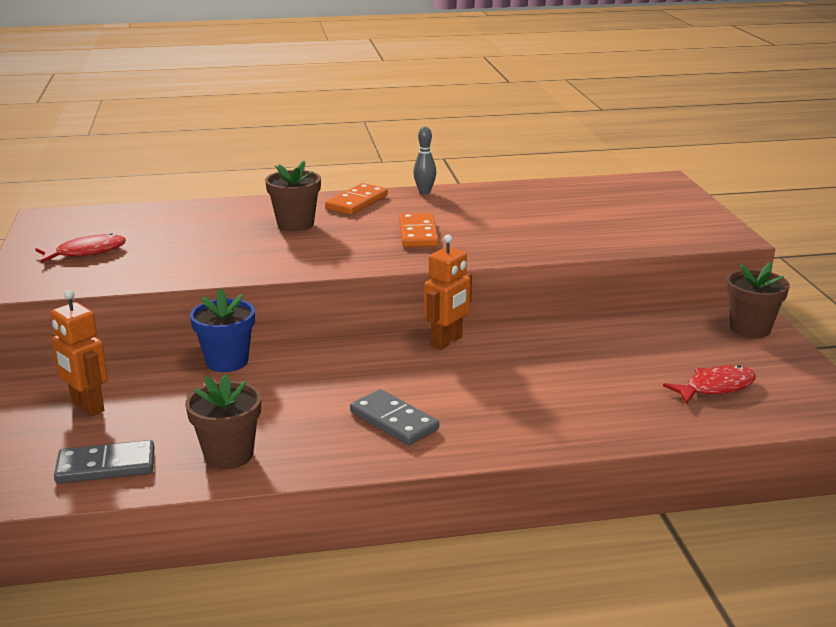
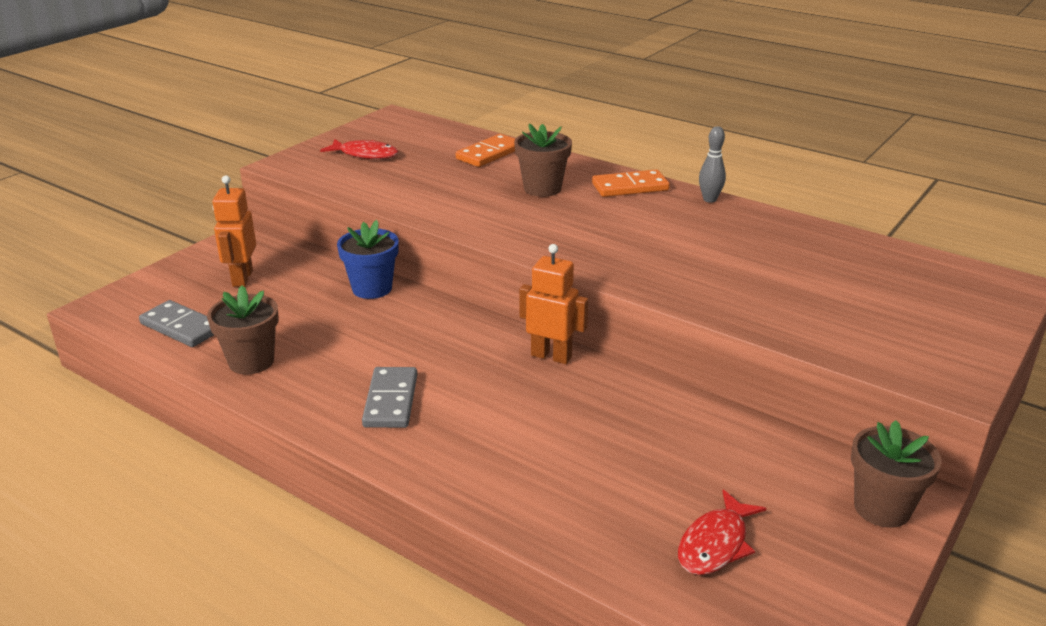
camera: 45 degrees right, 5 degrees up
orange domino [399,213,438,247] -> orange domino moved to [456,134,515,167]
orange robot [424,235,472,350] -> orange robot turned 150 degrees counterclockwise [519,244,588,364]
red fish [663,365,756,404] -> red fish turned 105 degrees clockwise [678,490,766,575]

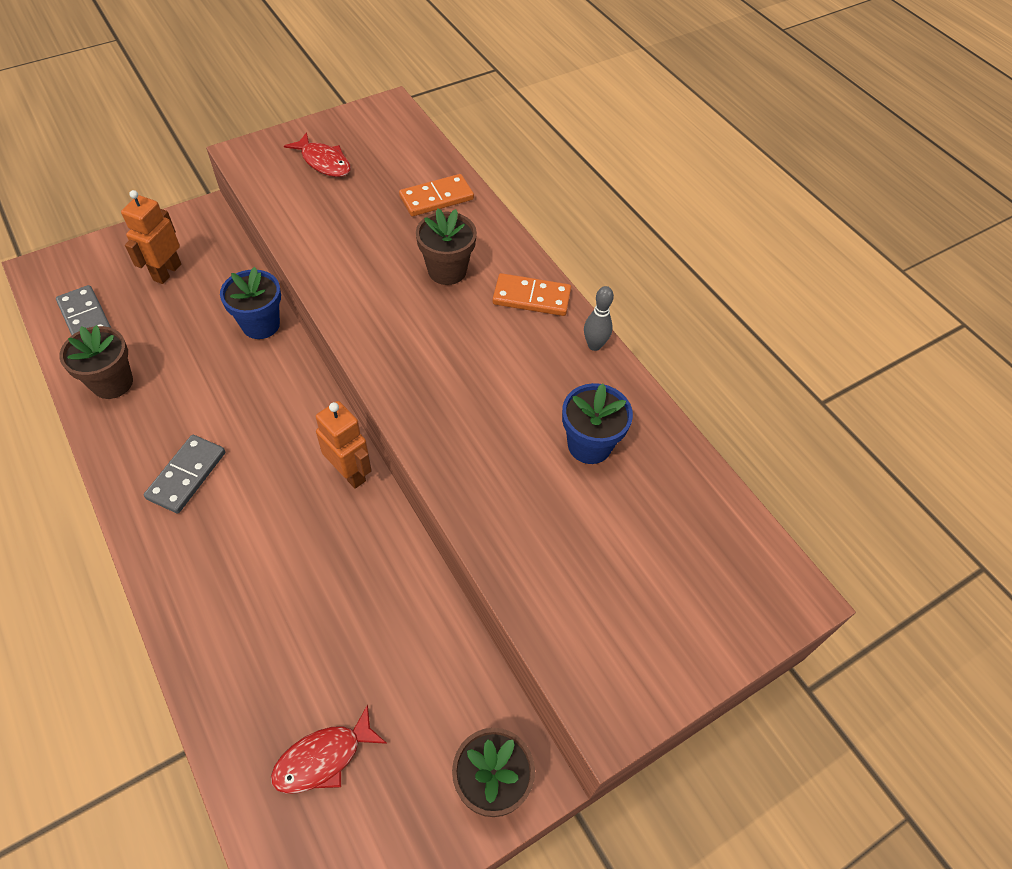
camera: 20 degrees right, 25 degrees up
none -> blue flower pot [562,383,633,464]

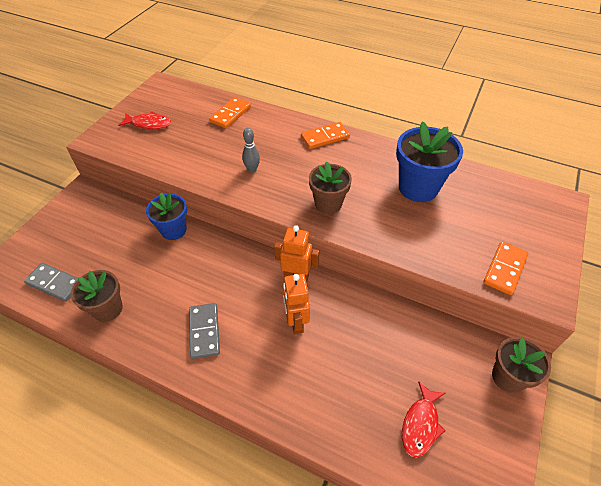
camera: 30 degrees left, 5 degrees down
orange robot [121,190,181,284] -> orange robot moved to [283,274,310,334]
brown flower pot [416,208,477,285] -> brown flower pot moved to [309,162,352,214]
blue flower pot [562,383,633,464] -> blue flower pot [396,121,463,202], size x1.51
grey bowling pin [584,286,614,351] -> grey bowling pin moved to [242,128,260,173]
none -> orange domino [483,241,528,295]

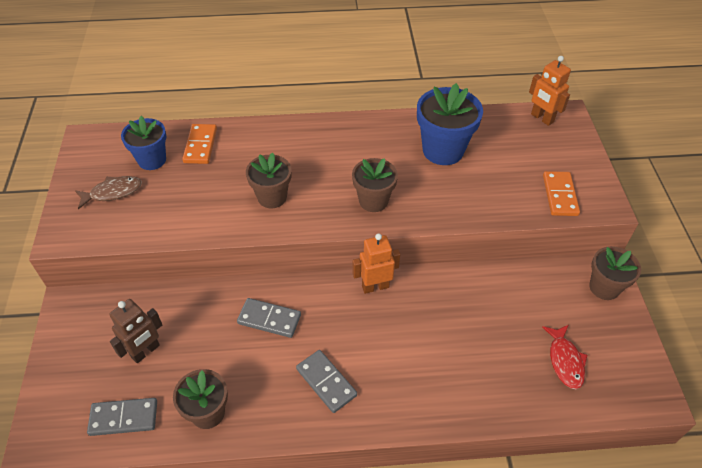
camera: 30 degrees left, 0 degrees up
red fish [118,112,171,129] -> brown fish [75,176,142,209]
blue flower pot [146,193,187,240] -> blue flower pot moved to [121,116,167,170]
grey bowling pin [242,128,260,173] -> brown flower pot [246,153,291,208]
orange robot [283,274,310,334] -> orange robot moved to [529,56,571,126]
orange domino [301,122,350,149] -> none
none -> brown robot [109,299,162,363]
none -> grey domino [237,298,301,338]

